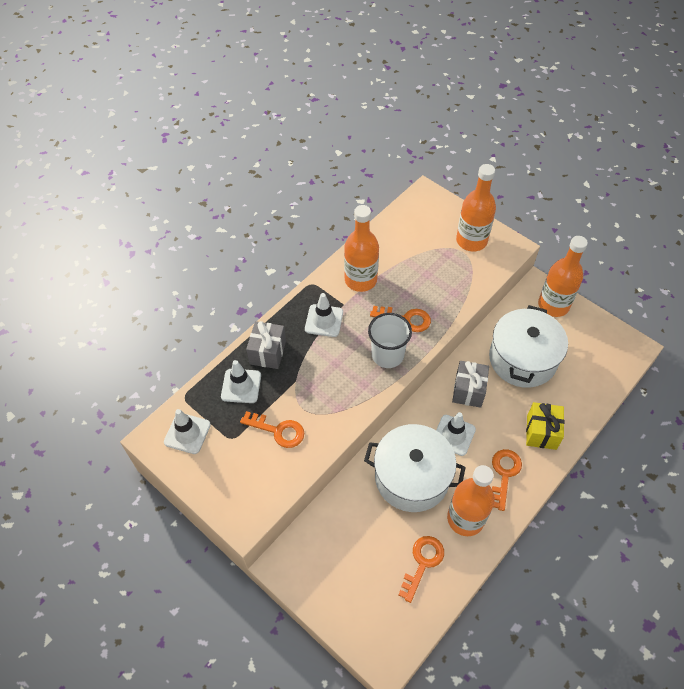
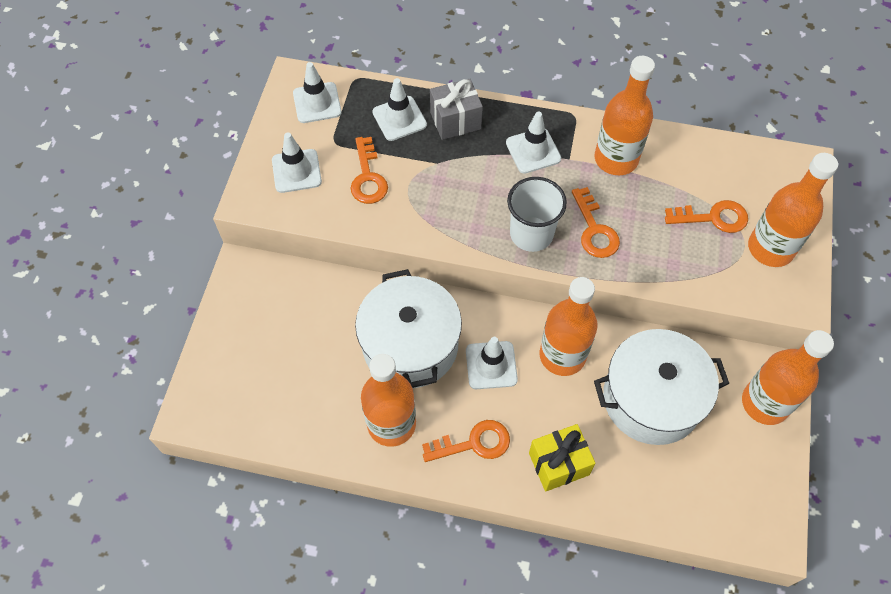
camera: 60 degrees right, 5 degrees up
orange key [398,536,444,603] -> orange key moved to [665,200,748,233]
grey gift [452,361,489,408] -> orange bottle [539,277,598,376]
none -> white traffic cone [272,133,322,193]

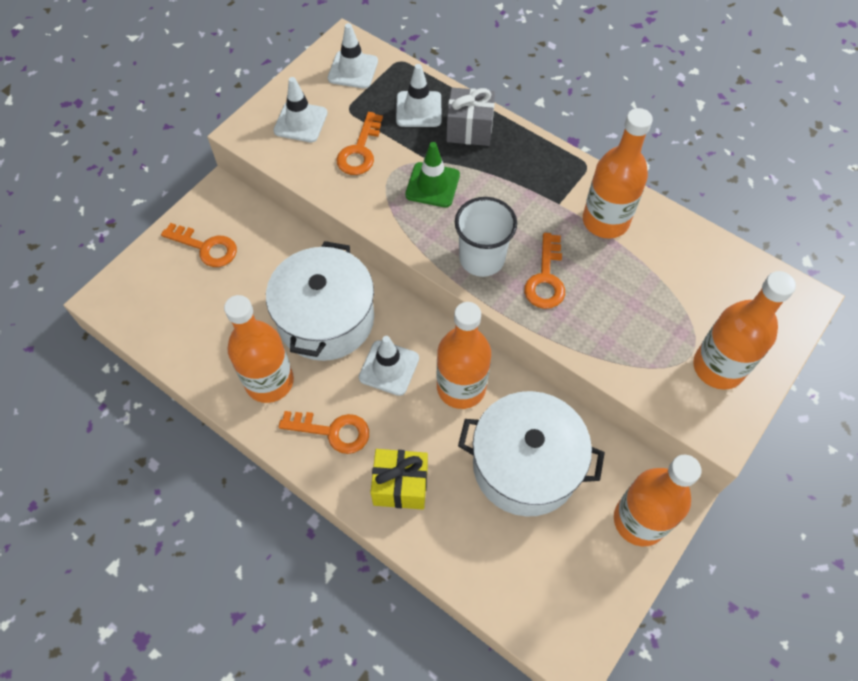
camera: 25 degrees right, 0 degrees up
white traffic cone [506,112,561,174] -> none
orange key [665,200,748,233] -> orange key moved to [161,223,237,267]
none -> green traffic cone [405,142,460,207]

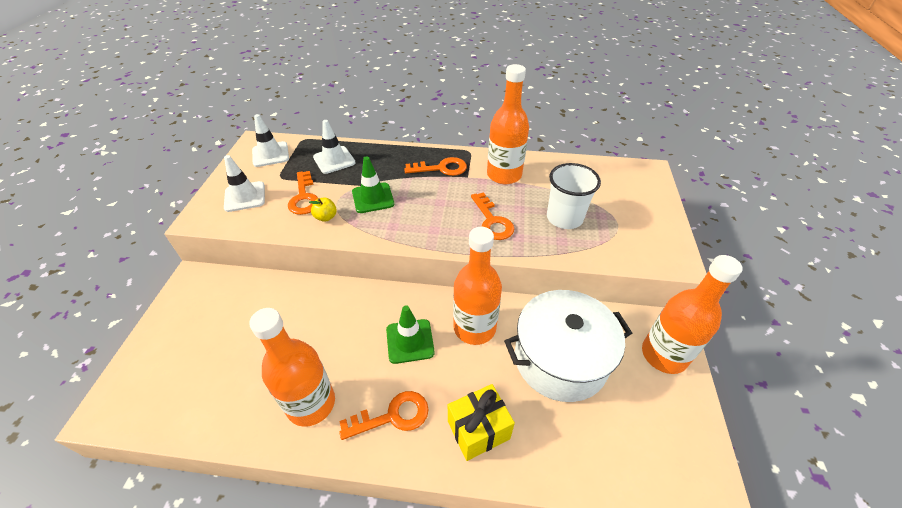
camera: 30 degrees left, 15 degrees down
orange key [161,223,237,267] -> orange key moved to [404,157,467,176]
white pot [266,241,374,361] -> none
white traffic cone [359,336,419,396] -> green traffic cone [386,305,435,364]
grey gift [446,88,495,146] -> none
white cup [455,197,517,277] -> white cup moved to [547,163,601,229]
orange bottle [693,271,796,390] -> none
none -> yellow apple [309,198,337,222]

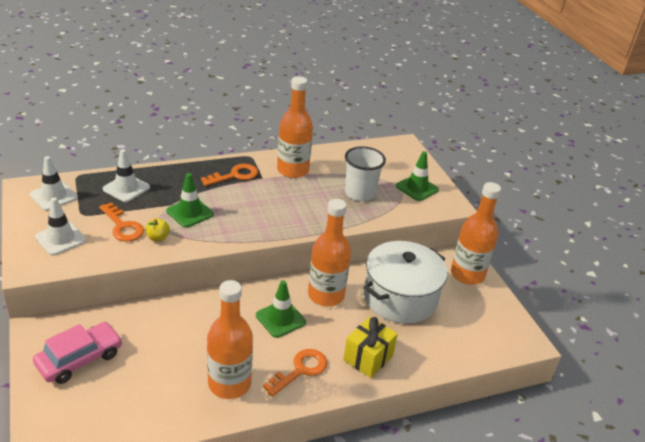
camera: 30 degrees left, 10 degrees down
orange key [471,192,514,240] -> none
none -> pink car [33,322,122,384]
none -> green traffic cone [396,151,439,201]

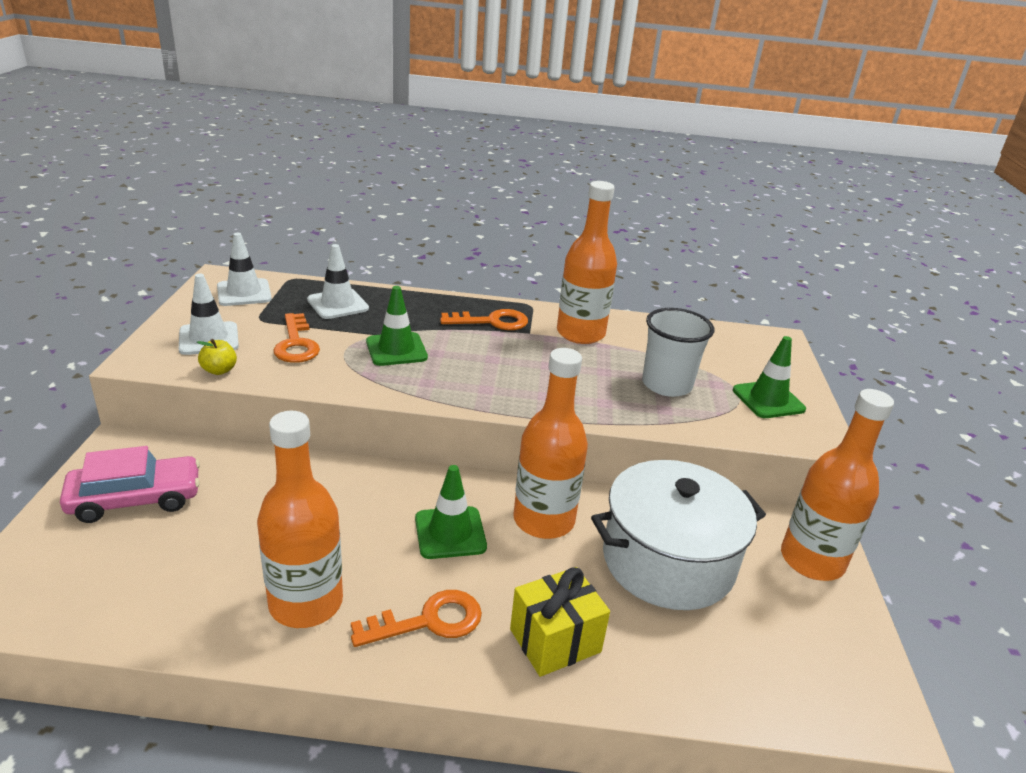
camera: 25 degrees right, 5 degrees down
yellow apple [146,218,170,241] -> yellow apple moved to [197,339,237,375]

